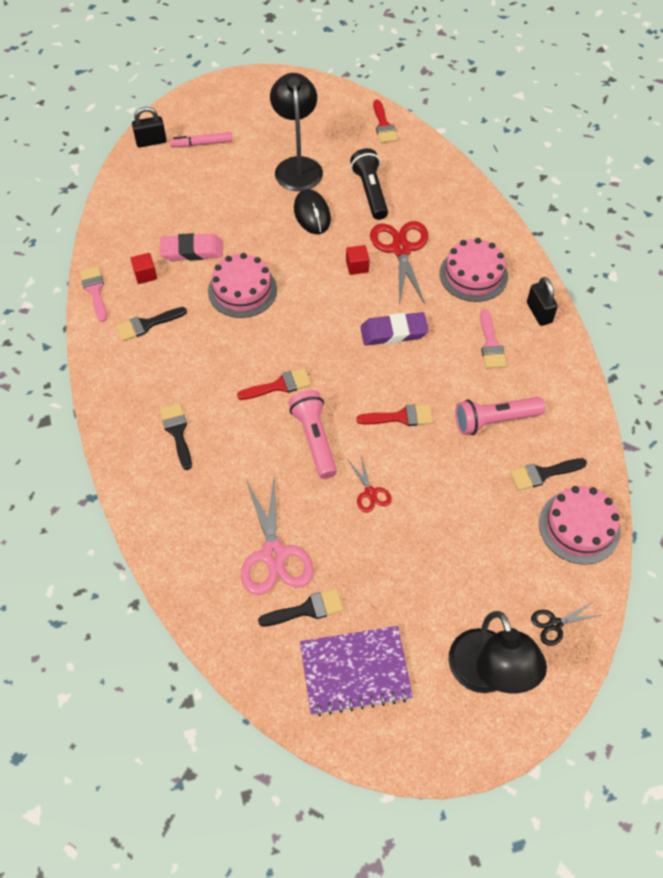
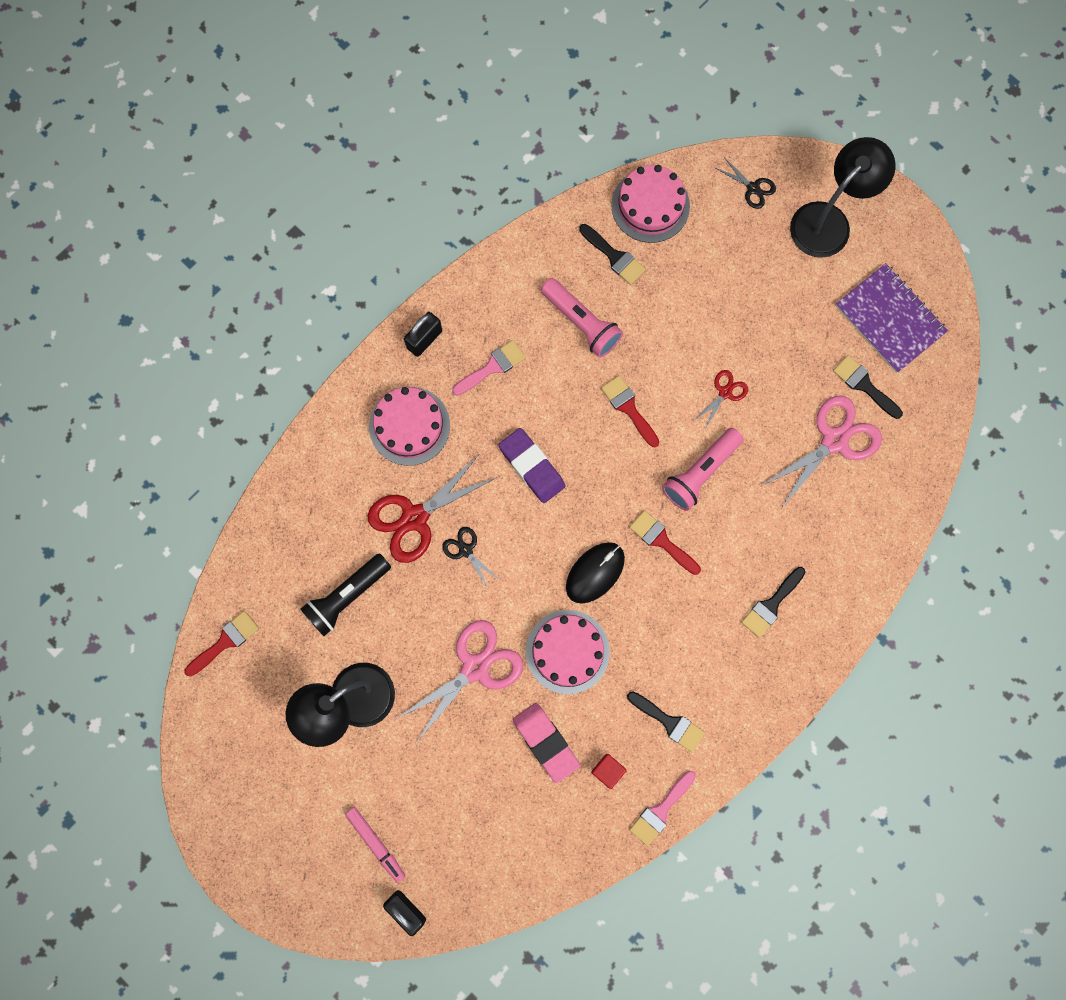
camera: 120 degrees left, 20 degrees up
black mouse [294,189,331,234] -> black mouse moved to [566,542,625,603]
red cube [346,245,369,275] -> black scissors [442,527,498,589]
none -> pink scissors [396,620,524,743]

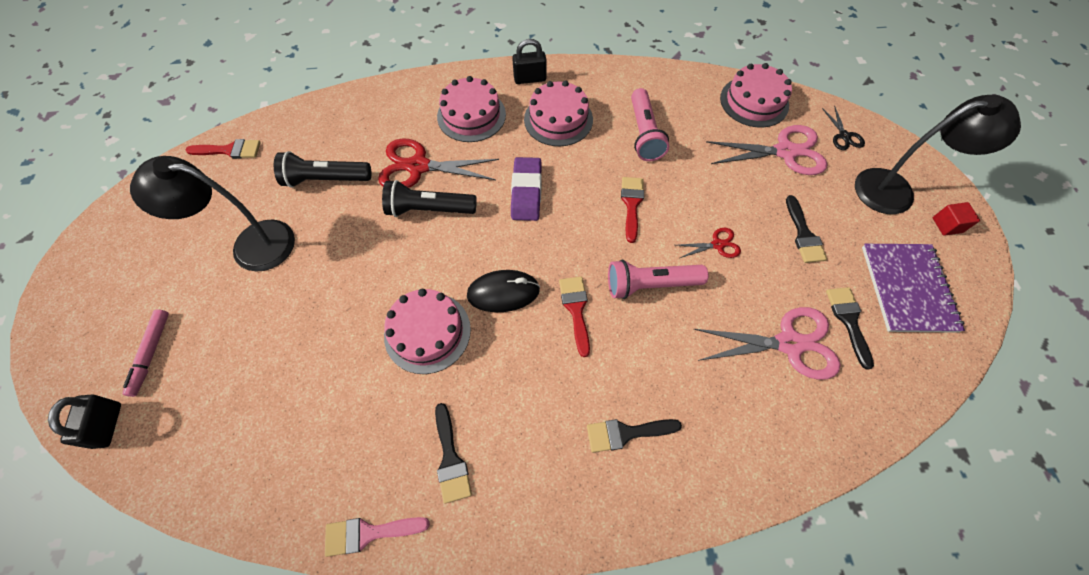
camera: 40 degrees right, 15 degrees down
pink scissors [396,620,524,743] -> pink scissors moved to [707,125,828,175]
black scissors [442,527,498,589] -> black flashlight [382,180,477,217]
pink brush [452,340,526,396] -> pink cake [524,80,593,146]
pink eraser [513,703,580,783] -> none
black brush [579,224,646,285] -> black brush moved to [786,195,827,263]
red cube [591,754,627,789] -> red cube moved to [933,202,980,236]

